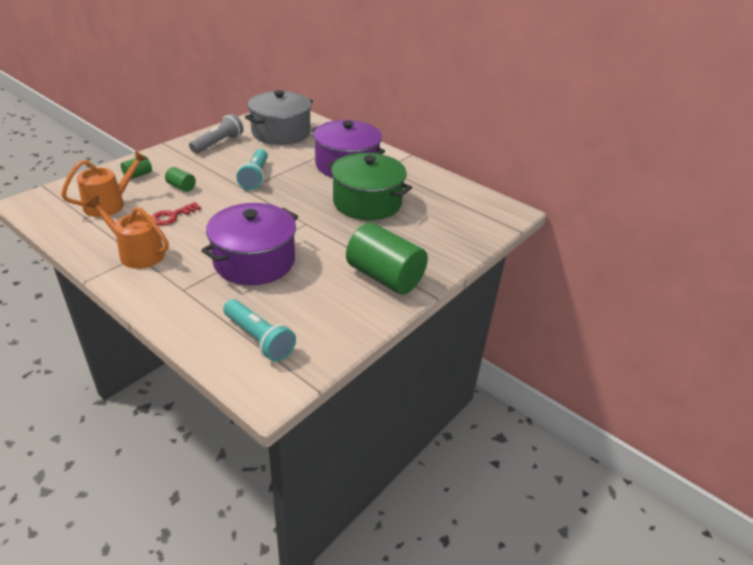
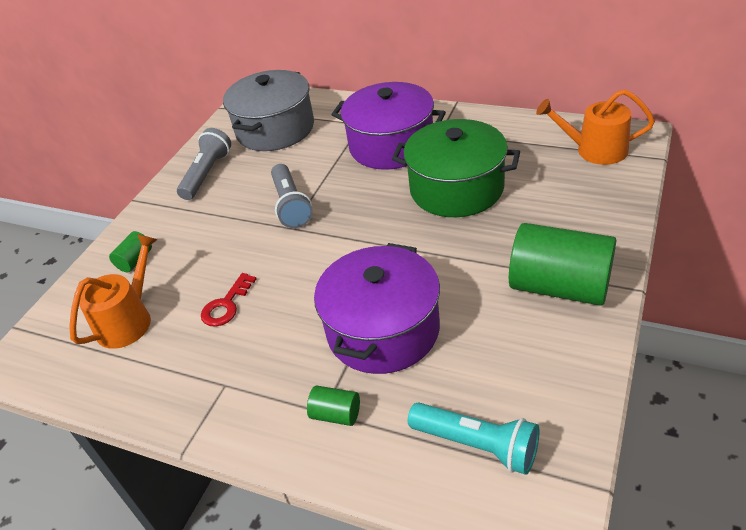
camera: 10 degrees left, 5 degrees up
orange watering can [85,196,169,269] -> orange watering can moved to [536,89,655,165]
green cylinder [165,167,196,192] -> green cylinder moved to [307,386,360,426]
turquoise flashlight [236,149,268,190] -> grey flashlight [271,164,313,228]

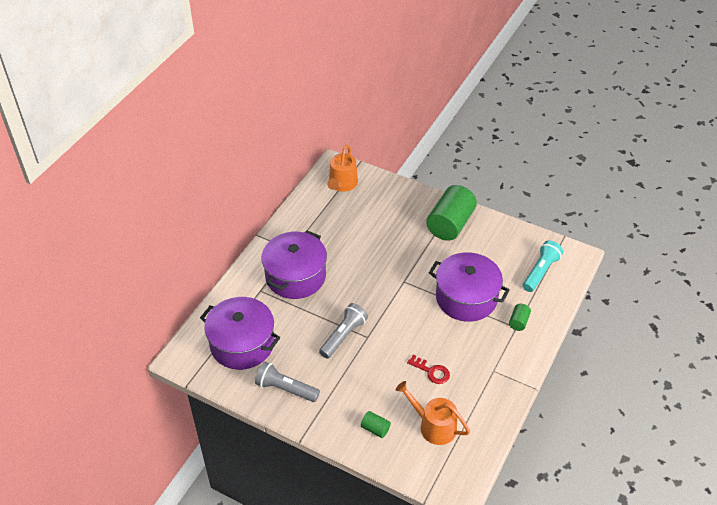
camera: 90 degrees left, 5 degrees up
grey pot [223,70,314,151] -> purple pot [200,297,280,370]
grey flashlight [271,164,313,228] -> grey flashlight turned 45 degrees counterclockwise [319,303,368,359]
green pot [392,119,520,217] -> none

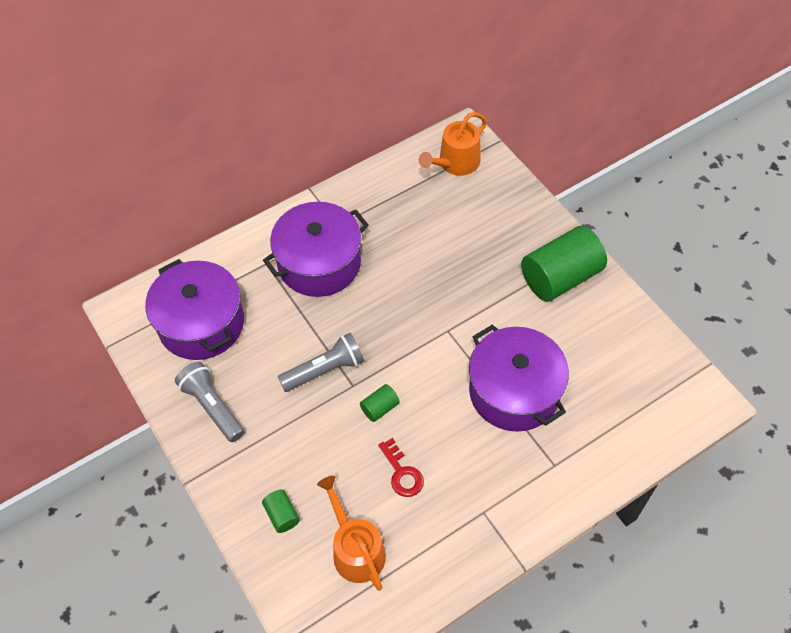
camera: 30 degrees right, 10 degrees up
green cylinder [509,304,531,331] -> green cylinder moved to [360,384,400,422]
turquoise flashlight [523,241,563,292] -> none

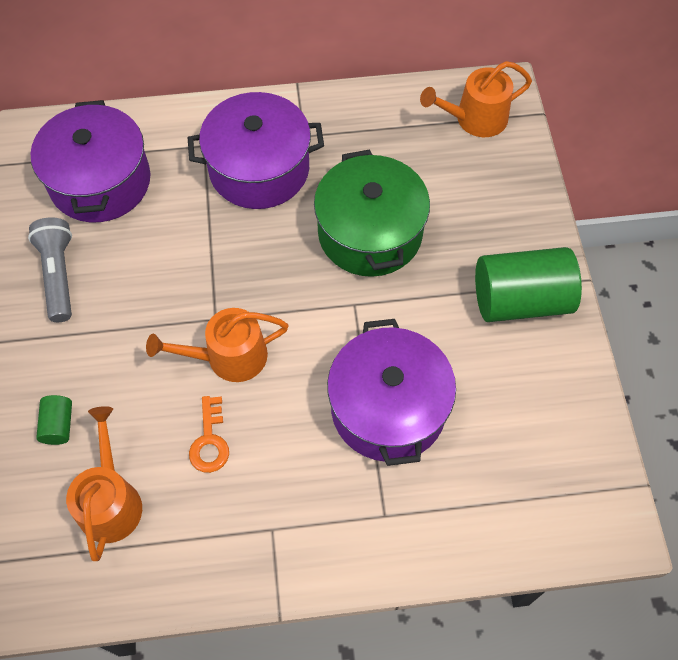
camera: 25 degrees right, 5 degrees up
grey flashlight [278,333,364,392] -> none
green cylinder [360,384,400,422] -> orange watering can [146,308,289,382]
red key [378,438,424,497] -> orange key [189,396,229,473]
none -> green pot [314,149,430,277]

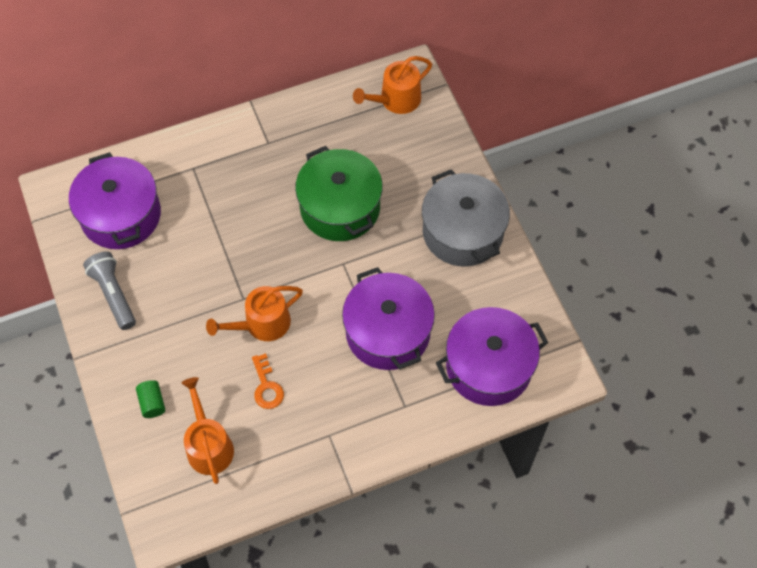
camera: 15 degrees left, 0 degrees up
purple pot [188,92,324,209] -> purple pot moved to [436,307,548,406]
green cylinder [475,247,582,322] -> grey pot [422,169,510,267]

